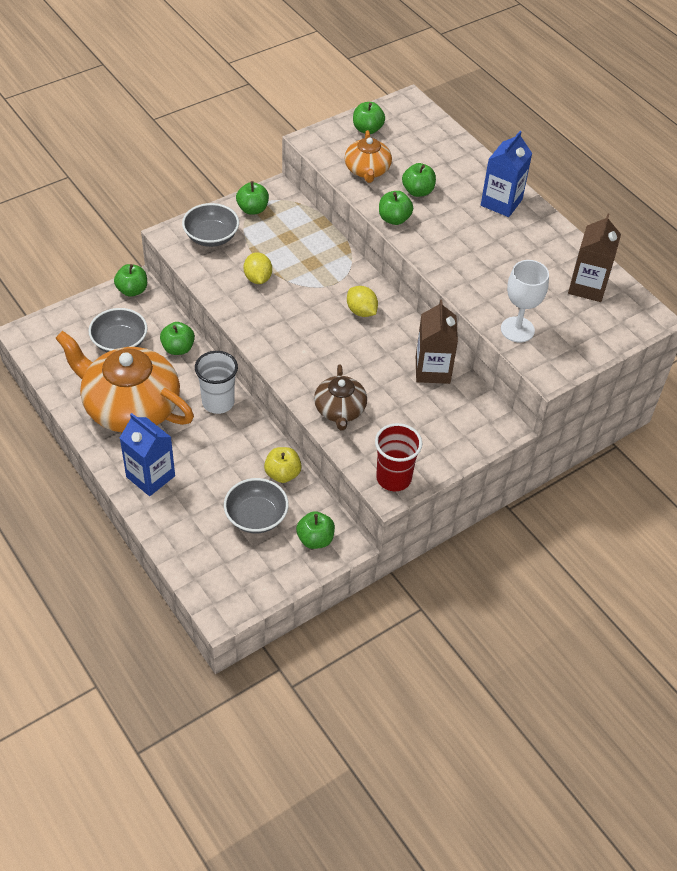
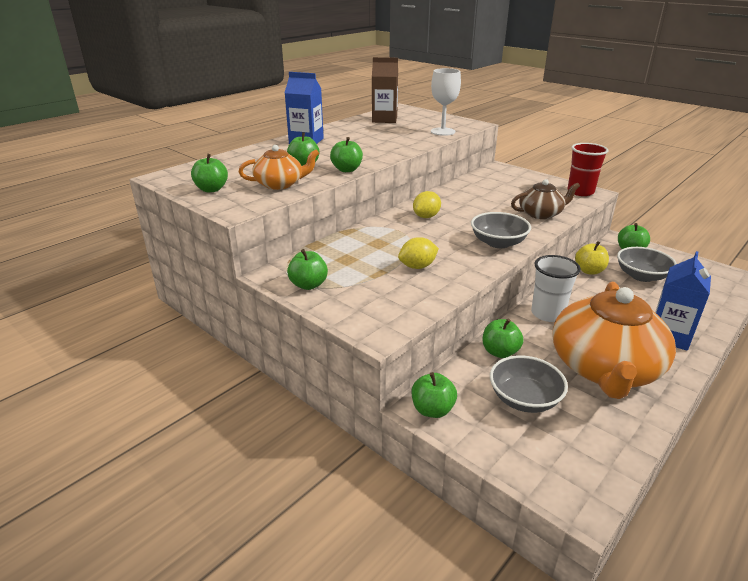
camera: 100 degrees left, 20 degrees down
grey bowl [182,203,239,247] -> grey bowl moved to [471,212,531,248]
brown carton [416,300,458,384] -> none

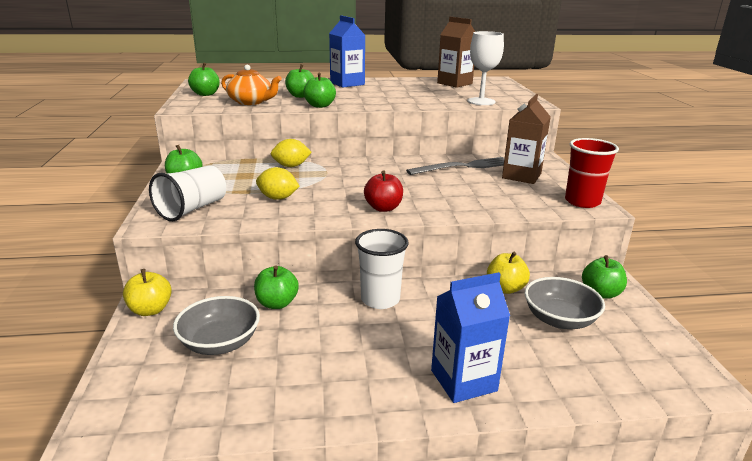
camera: 40 degrees right, 5 degrees down
green apple [412,372,457,418] -> yellow apple [123,269,172,316]
yellow lemon [413,191,441,218] -> yellow lemon moved to [271,139,312,167]
grey bowl [471,212,531,248] -> red apple [364,171,403,212]
brown teapot [511,179,580,219] -> none
orange teapot [552,282,676,399] -> none
none -> white cup [149,165,226,221]
none -> grey fork [406,157,504,175]
none -> brown carton [502,94,551,184]

